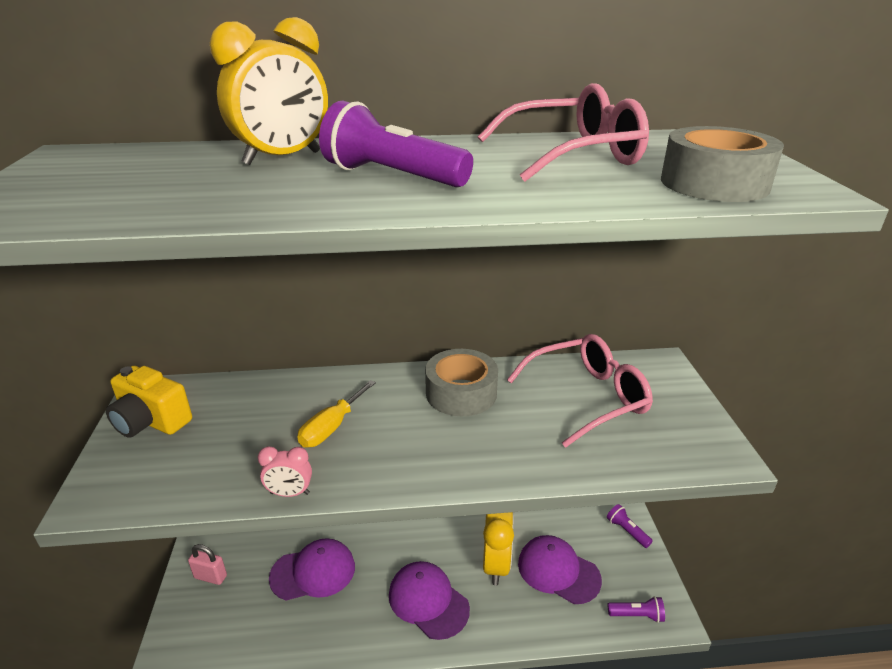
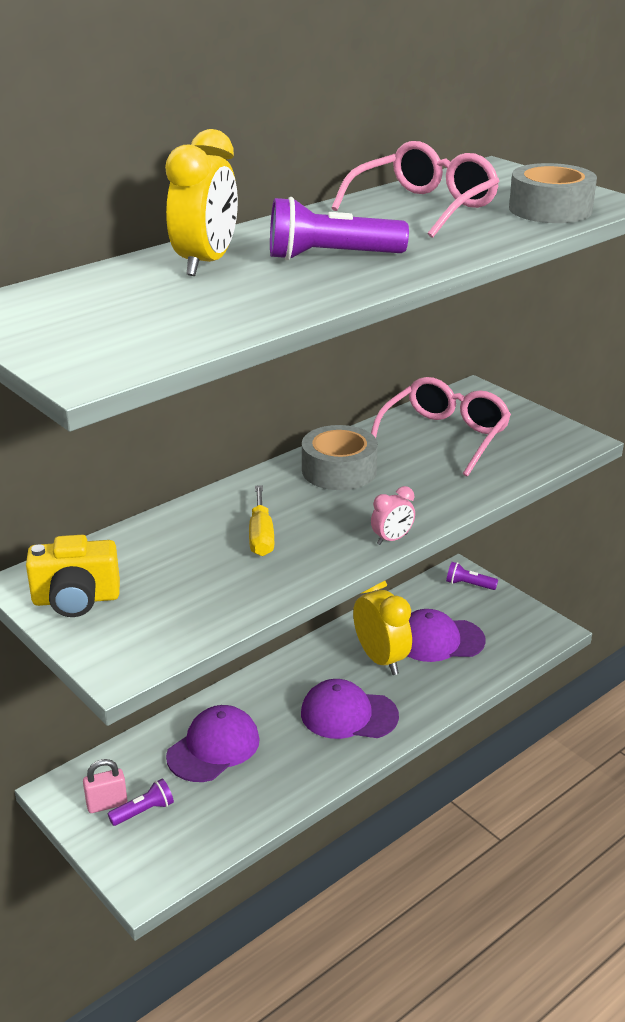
camera: 35 degrees left, 0 degrees up
pink clock [258,446,312,497] -> pink clock moved to [371,486,415,545]
purple flashlight [608,596,665,623] -> purple flashlight moved to [108,779,174,826]

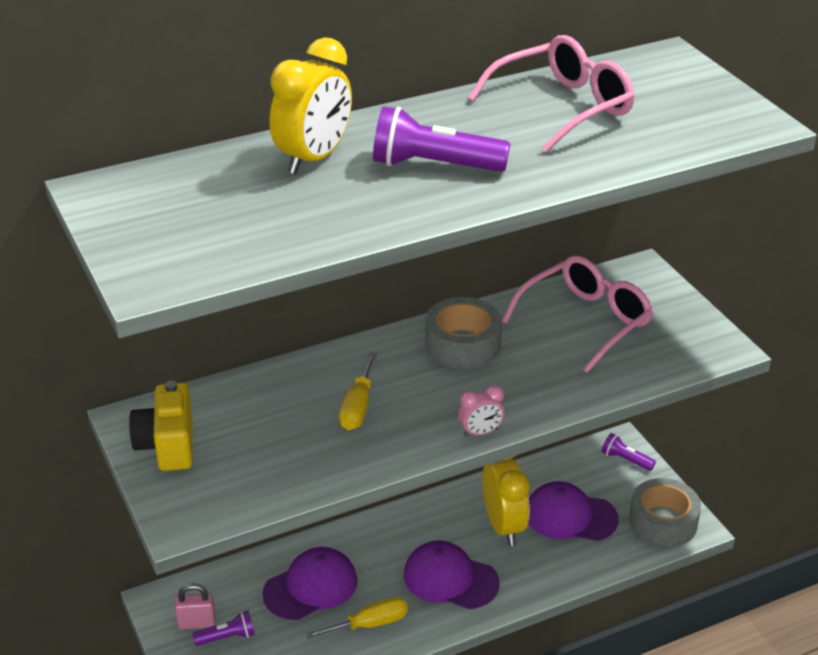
camera: 15 degrees right, 5 degrees up
yellow camera [26,535,120,617] -> yellow camera turned 75 degrees clockwise [129,381,193,471]
grey tape [509,163,597,223] -> grey tape moved to [629,478,701,547]
none -> yellow screwdriver [305,597,408,639]

